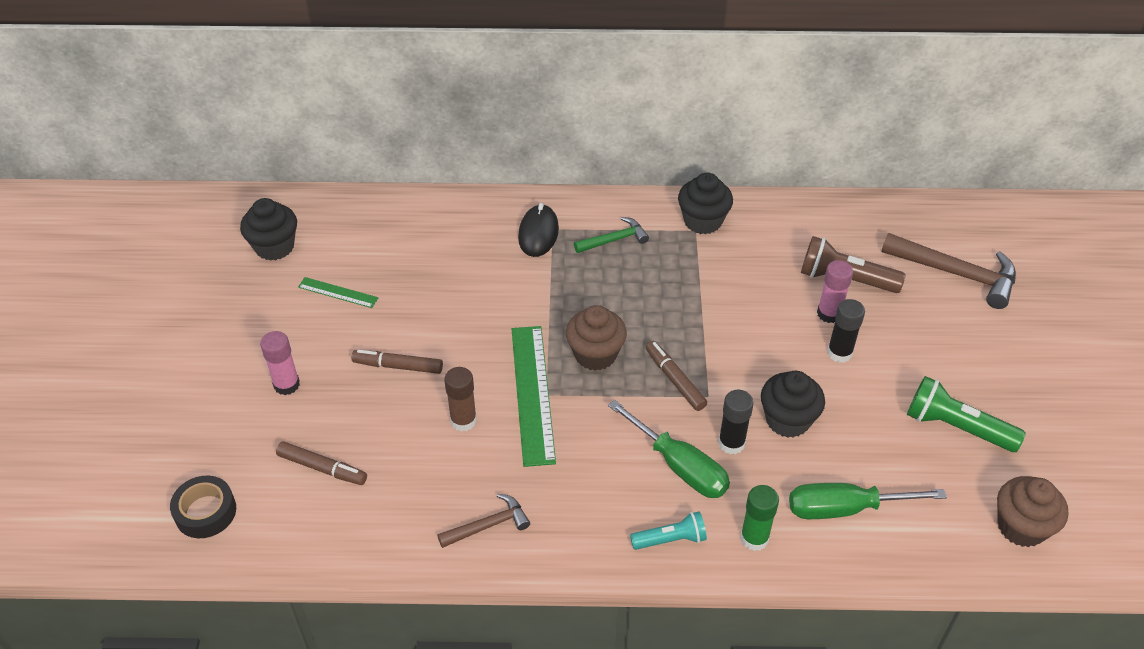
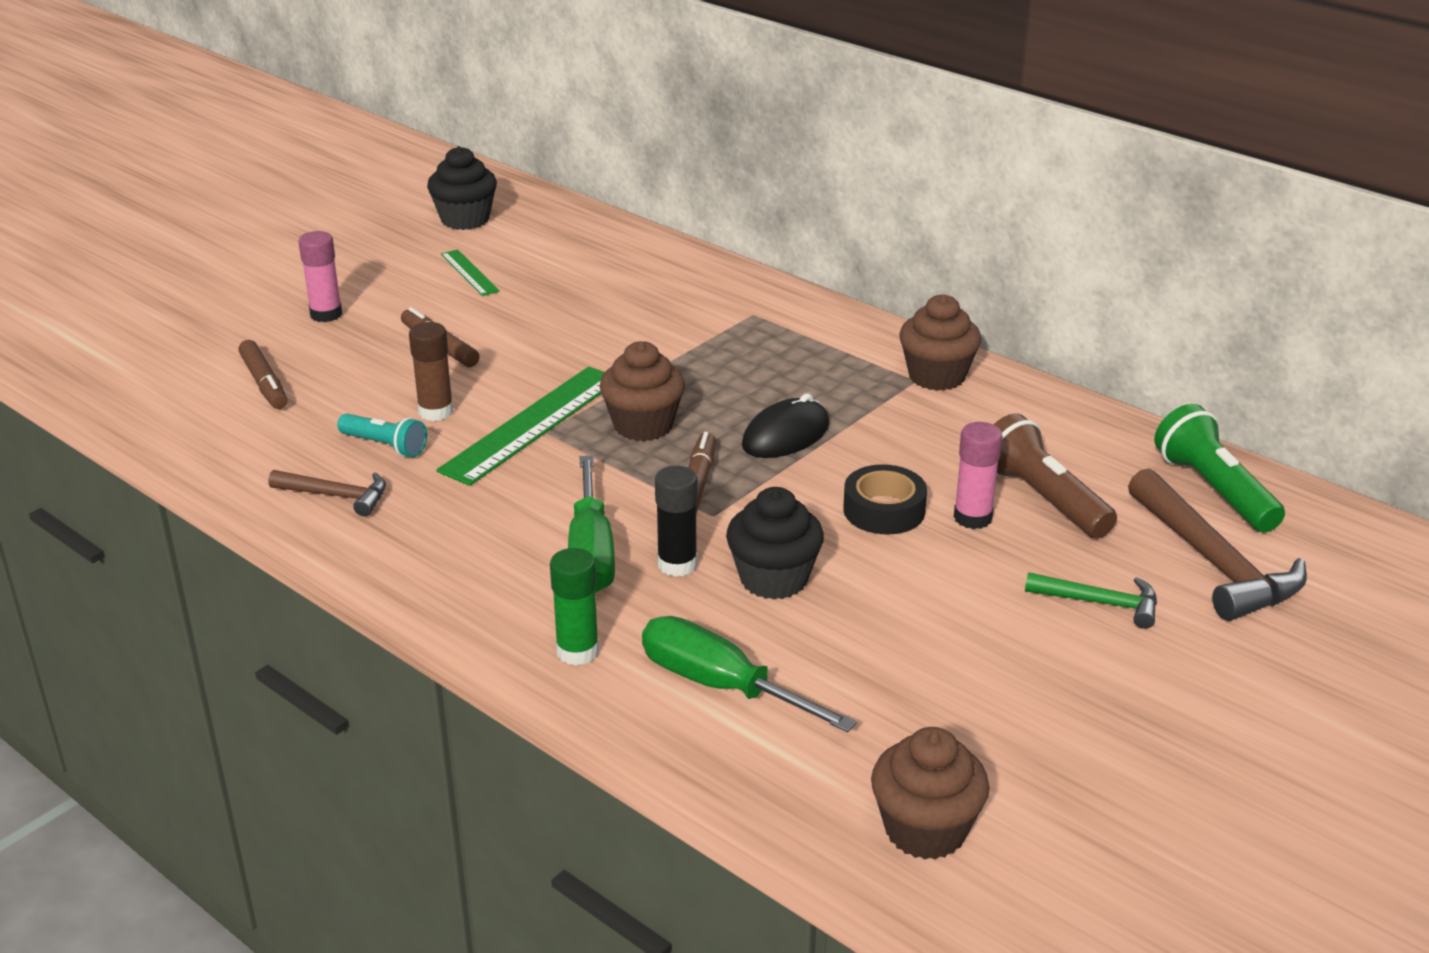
camera: 40 degrees right, 15 degrees down
black tape [170,476,236,538] -> black tape moved to [843,464,927,534]
black mouse [518,203,559,257] -> black mouse moved to [742,393,829,458]
green hammer [574,217,649,253] -> green hammer moved to [1025,572,1157,629]
turquoise flashlight [630,511,707,550] -> turquoise flashlight moved to [337,413,427,457]
black cupcake [678,173,733,234] -> brown cupcake [899,294,981,391]
black glue stick [827,299,865,363] -> none
green flashlight [907,376,1026,452] -> green flashlight moved to [1154,404,1285,532]

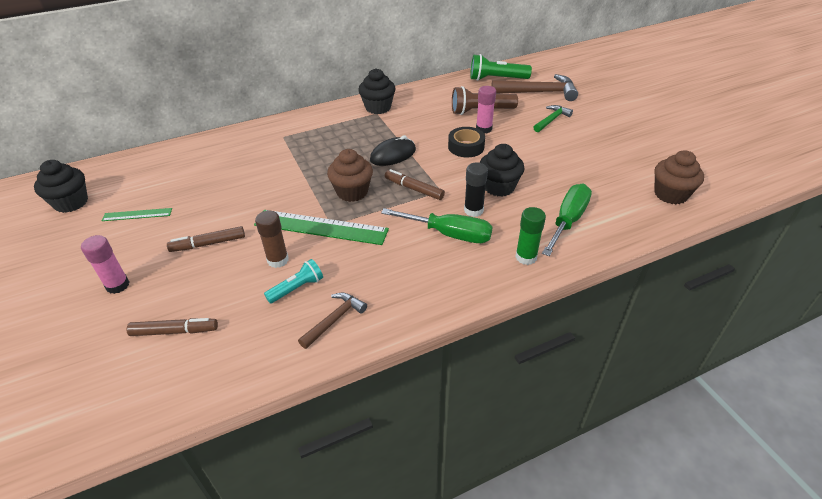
camera: 65 degrees left, 10 degrees up
green ruler [436,366,604,486] -> green ruler turned 45 degrees counterclockwise [254,210,389,245]
green screwdriver [642,616,857,732] -> green screwdriver turned 150 degrees clockwise [542,184,592,256]
black mouse [742,393,829,458] -> black mouse turned 75 degrees clockwise [370,135,416,166]
brown cupcake [899,294,981,391] -> black cupcake [358,68,396,114]

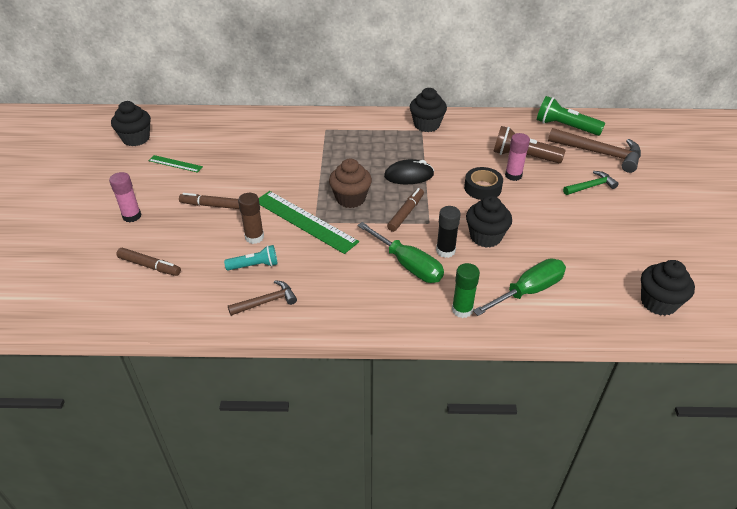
camera: 25 degrees right, 0 degrees up
brown marker [385,169,445,200] -> brown marker turned 60 degrees clockwise [387,188,424,232]
brown cupcake [654,150,704,204] -> black cupcake [641,260,695,316]

